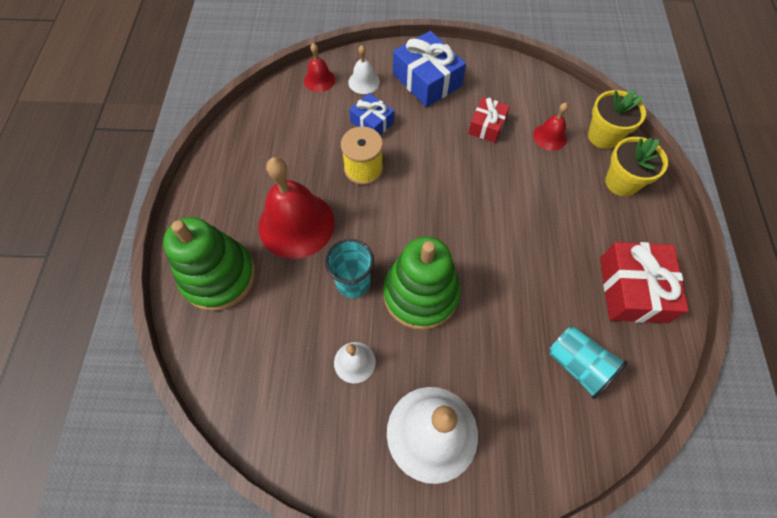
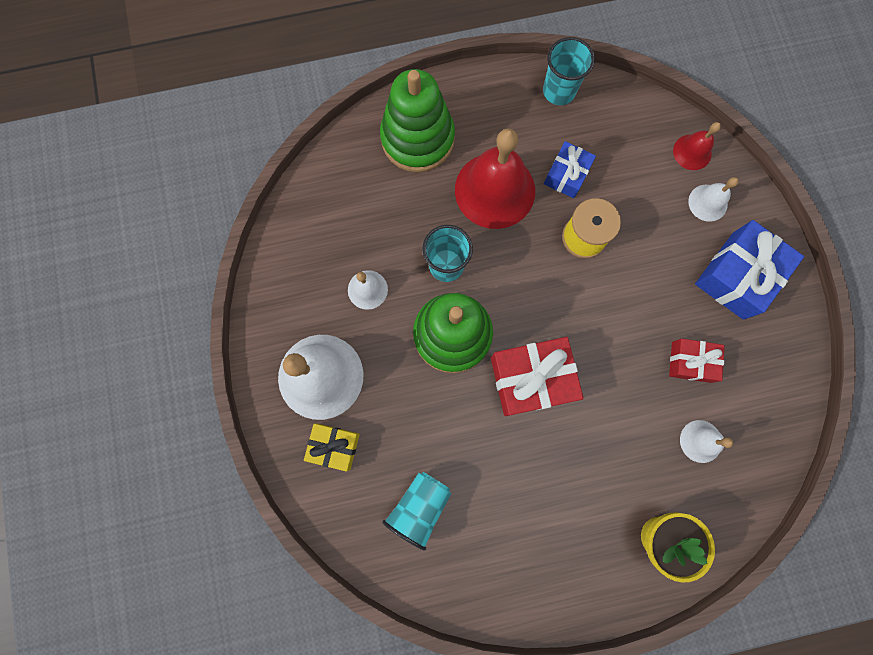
camera: 75 degrees right, 15 degrees up
blue gift [349,93,394,135] -> blue gift moved to [544,141,596,198]
red bell [533,103,568,151] -> white bell [680,420,733,463]
yellow flower pot [588,90,646,149] -> none
red gift [600,242,689,323] -> red gift moved to [491,337,584,416]
none -> yellow gift [304,424,360,471]
none -> turquoise cup [543,37,595,105]

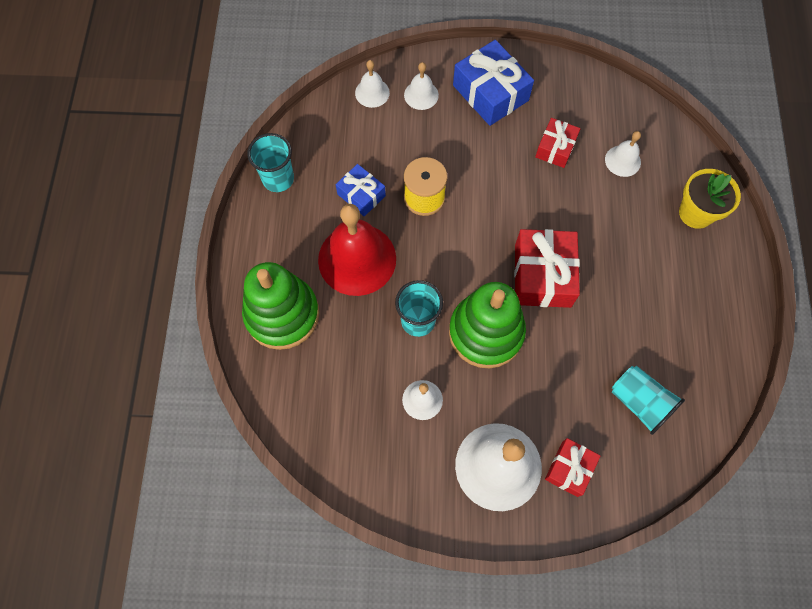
camera: 75 degrees left, 10 degrees down
yellow gift [304,424,360,471] -> red gift [545,438,600,497]
red bell [673,122,721,170] -> white bell [355,60,390,108]

